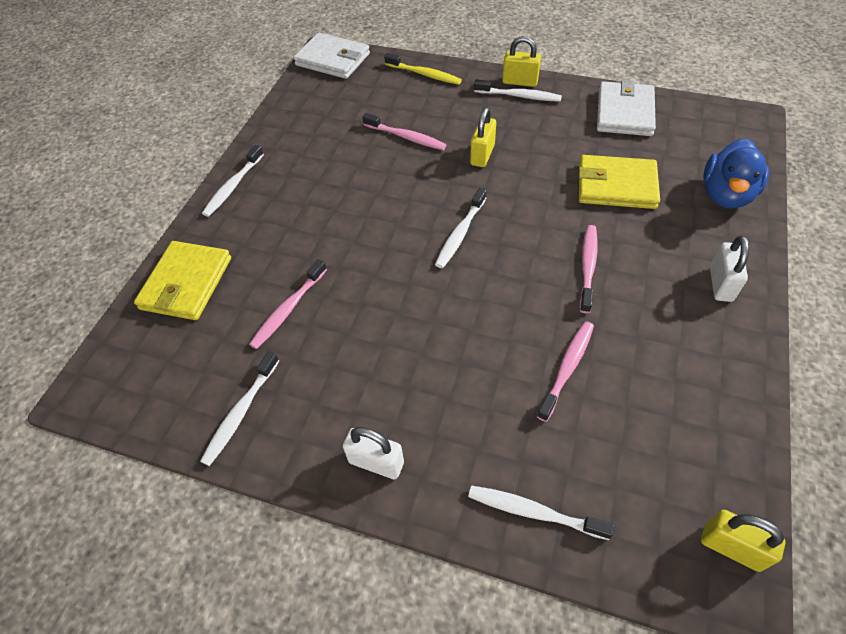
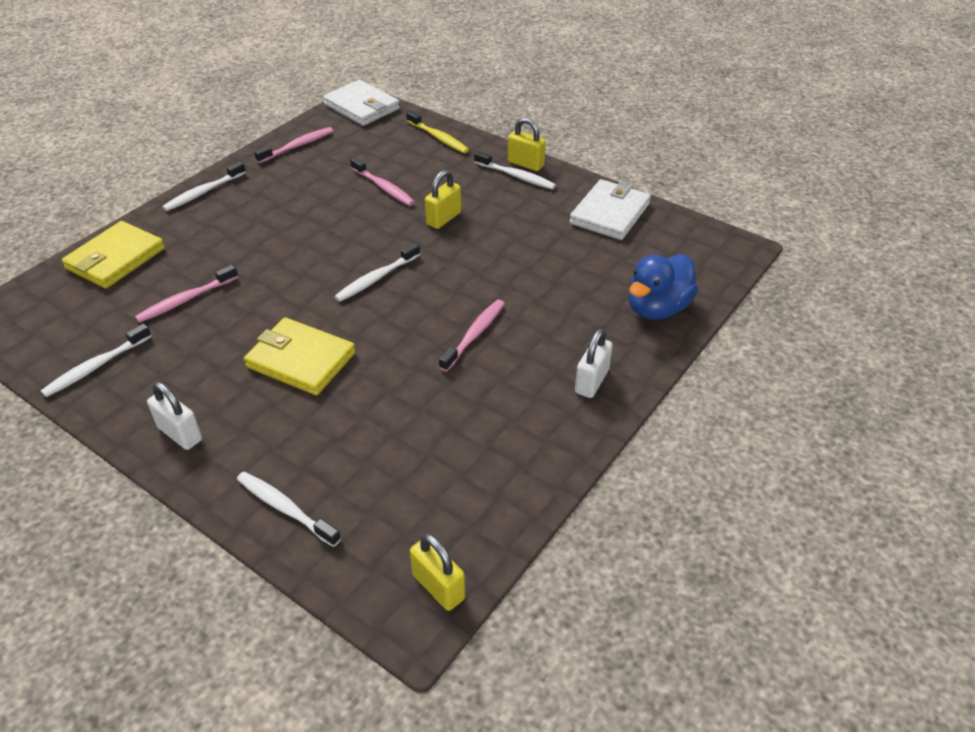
camera: 15 degrees right, 10 degrees down
pink toothbrush [537,321,594,422] -> pink toothbrush moved to [254,127,333,163]
yellow wallet [579,155,660,209] -> yellow wallet moved to [244,317,356,395]

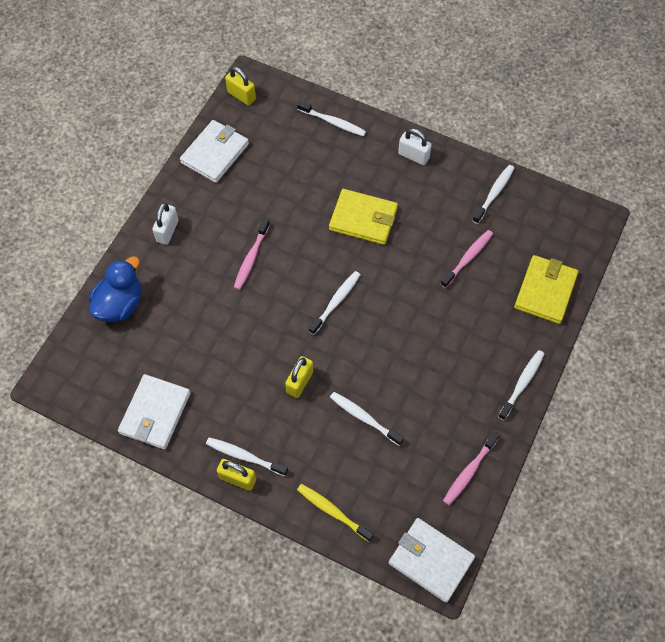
camera: 170 degrees right, 20 degrees up
pink toothbrush [350,157,415,206] -> white toothbrush [330,392,404,446]
none -> white wallet [180,120,249,183]

